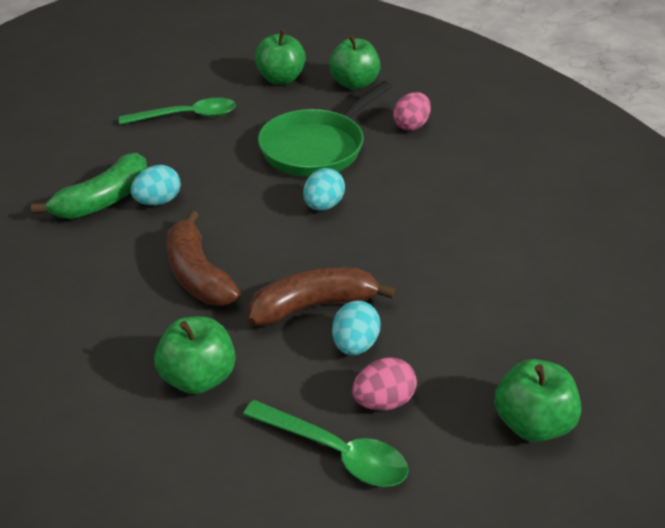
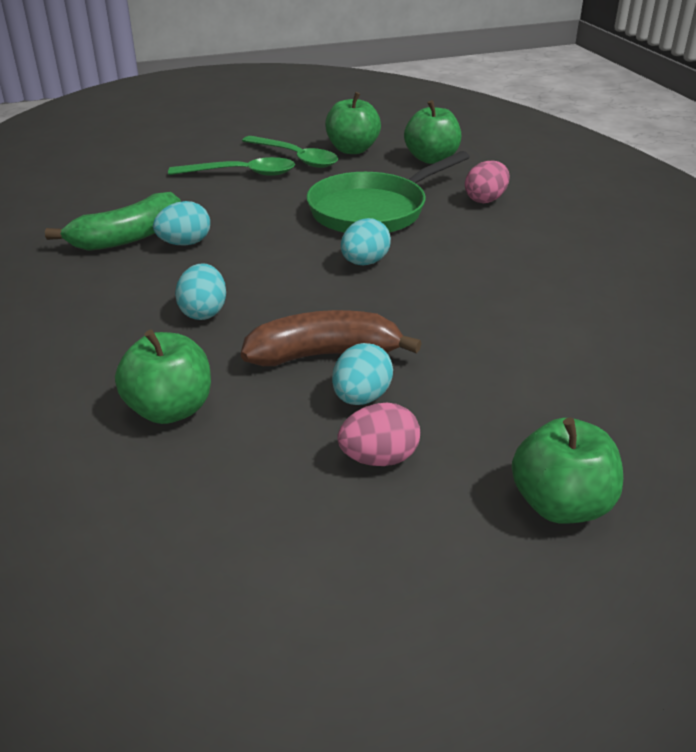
camera: 10 degrees right, 5 degrees down
brown banana [166,211,241,306] -> turquoise egg [175,263,226,320]
green spoon [243,400,409,487] -> green spoon moved to [242,136,338,168]

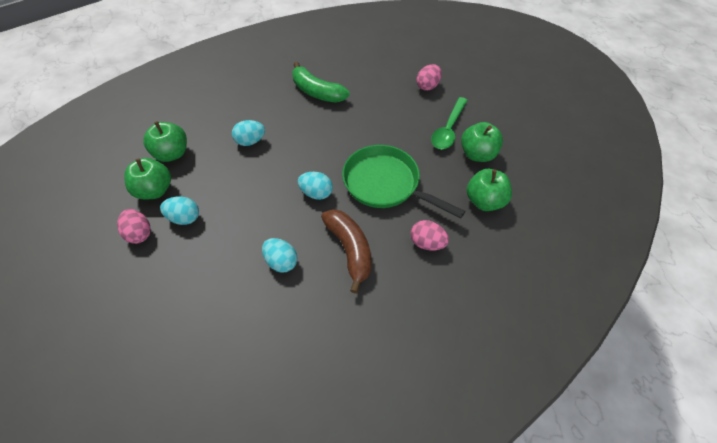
camera: 75 degrees right, 20 degrees up
turquoise egg [153,201,210,245] -> turquoise egg moved to [262,238,297,273]
green spoon [168,157,295,176] -> none
brown banana [241,310,422,366] -> brown banana moved to [321,209,371,294]
green apple [512,418,623,524] -> green apple moved to [124,158,171,200]
none -> pink egg [416,64,442,91]

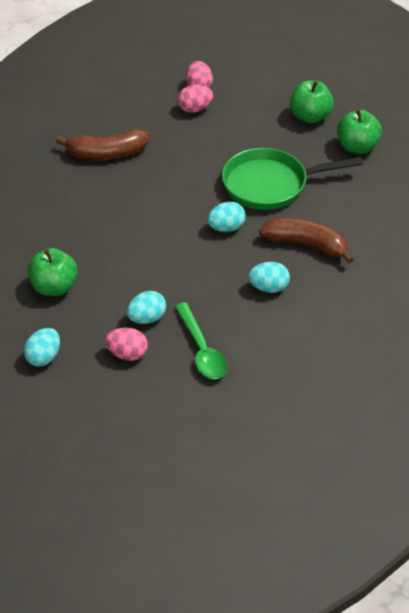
camera: 45 degrees left, 10 degrees down
green apple [124,158,171,200] -> none
turquoise egg [232,120,265,146] -> turquoise egg moved to [24,328,60,367]
green banana [292,62,350,103] -> brown banana [56,129,149,160]
pink egg [411,220,449,251] -> pink egg moved to [178,85,213,113]
green spoon [431,97,468,149] -> green spoon moved to [175,303,227,379]

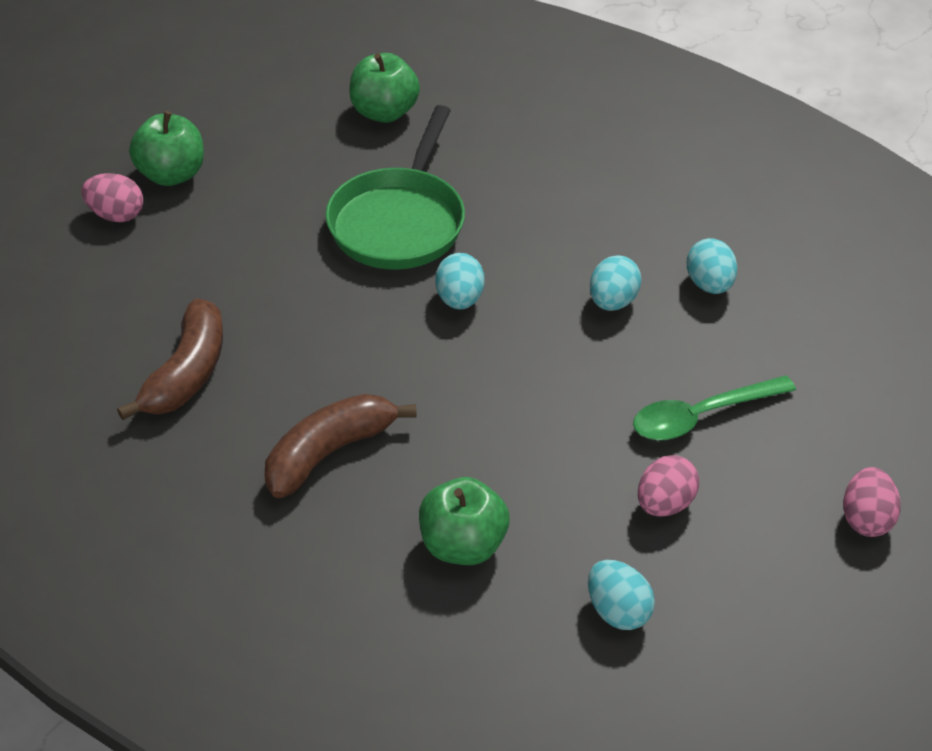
camera: 65 degrees left, 0 degrees up
turquoise egg [127,291,166,324] -> turquoise egg moved to [687,238,738,294]
green spoon [175,303,227,379] -> green spoon turned 150 degrees clockwise [633,376,796,441]
pink egg [178,85,213,113] -> pink egg moved to [843,467,901,537]
brown banana [259,218,354,264] -> brown banana moved to [265,394,417,498]
green apple [290,80,334,123] -> green apple moved to [129,111,204,186]

